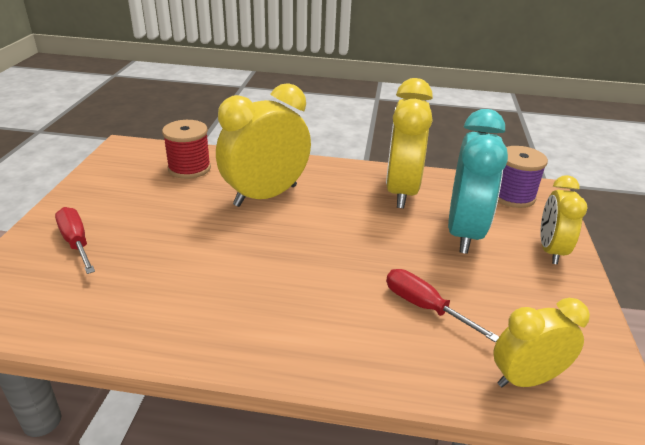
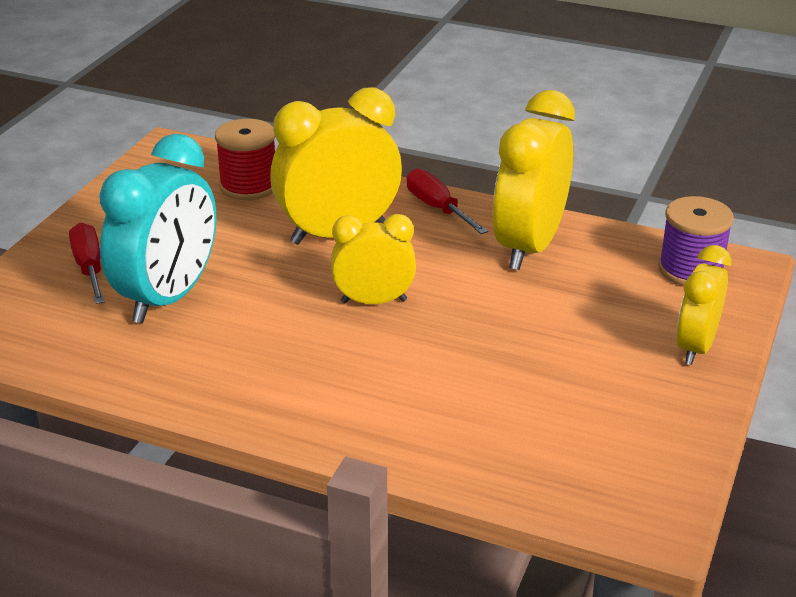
camera: 15 degrees right, 0 degrees up
red screwdriver [386,269,499,342] -> red screwdriver moved to [407,169,488,234]
turquoise clock [448,109,508,254] -> turquoise clock moved to [99,134,216,323]
yellow clock [493,298,590,387] -> yellow clock moved to [331,214,416,304]

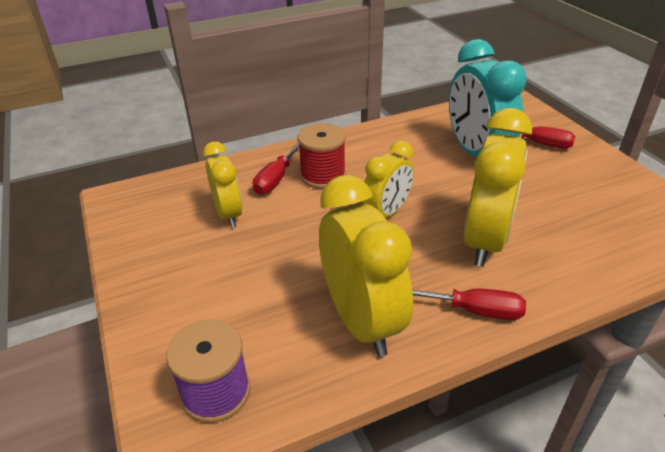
camera: 135 degrees right, 5 degrees up
red spool [215,119,275,200] -> red spool moved to [298,123,346,189]
yellow clock [676,245,731,365] -> yellow clock moved to [203,142,242,228]
none -> red screwdriver [253,142,299,195]

